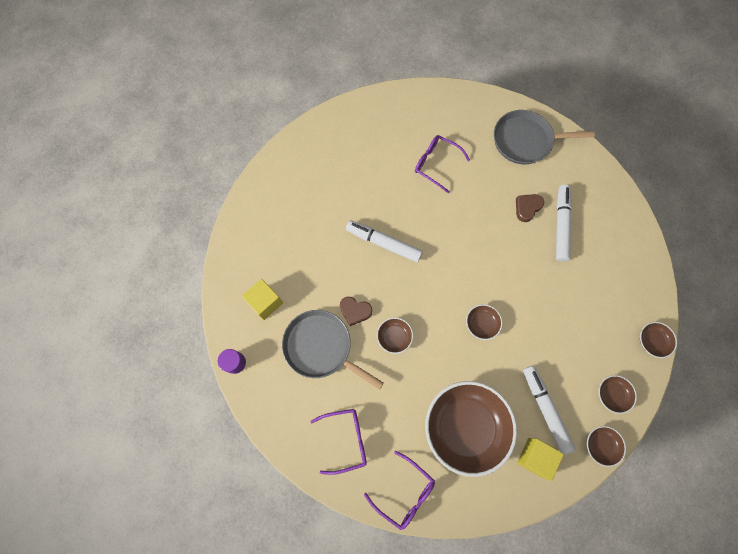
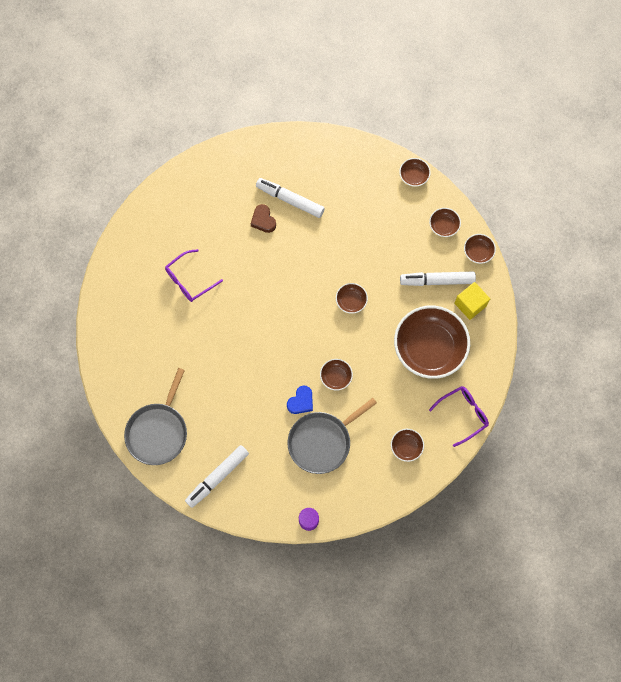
camera: 70 degrees left, 0 degrees up
yellow cube [242,279,283,320] -> none
purple glasses [310,409,367,475] -> brown bowl [391,429,424,462]
brown heart [340,297,372,326] -> blue heart [287,385,313,414]
white marker [346,220,423,262] -> white marker moved to [185,445,249,508]
grey pan [494,110,595,165] -> grey pan moved to [124,368,187,465]

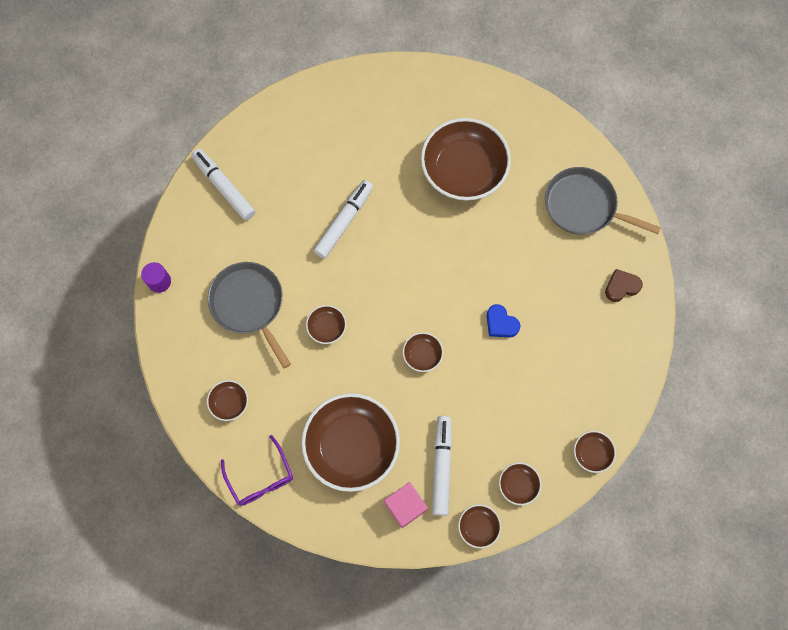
camera: 95 degrees right, 0 degrees up
grey pan [124,368,187,465] -> grey pan moved to [545,167,661,234]
purple glasses [165,249,223,302] -> brown bowl [421,118,511,201]
brown heart [251,204,276,233] -> brown heart moved to [605,269,643,302]
white marker [256,178,325,218] -> white marker moved to [313,180,373,259]
blue heart [287,385,313,414] -> blue heart moved to [487,304,521,337]
yellow cube [454,282,490,320] -> pink cube [384,482,428,528]

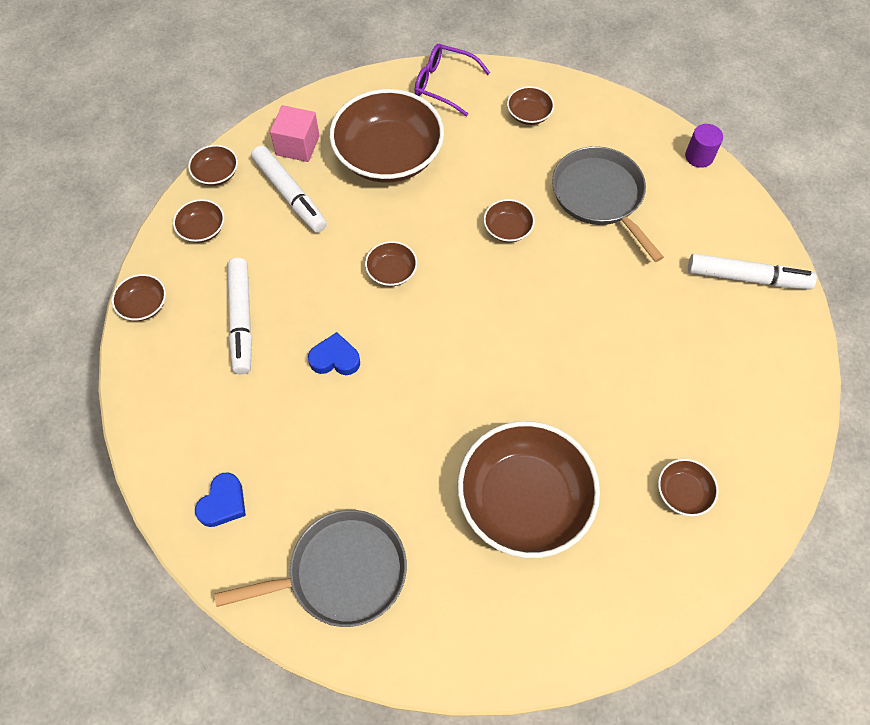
camera: 140 degrees right, 10 degrees down
grey pan [208,262,291,369] -> grey pan turned 135 degrees counterclockwise [552,146,664,262]
white marker [313,180,373,259] -> white marker moved to [227,258,252,374]
brown heart [605,269,643,302] -> blue heart [195,472,246,527]
none -> brown bowl [658,459,718,516]

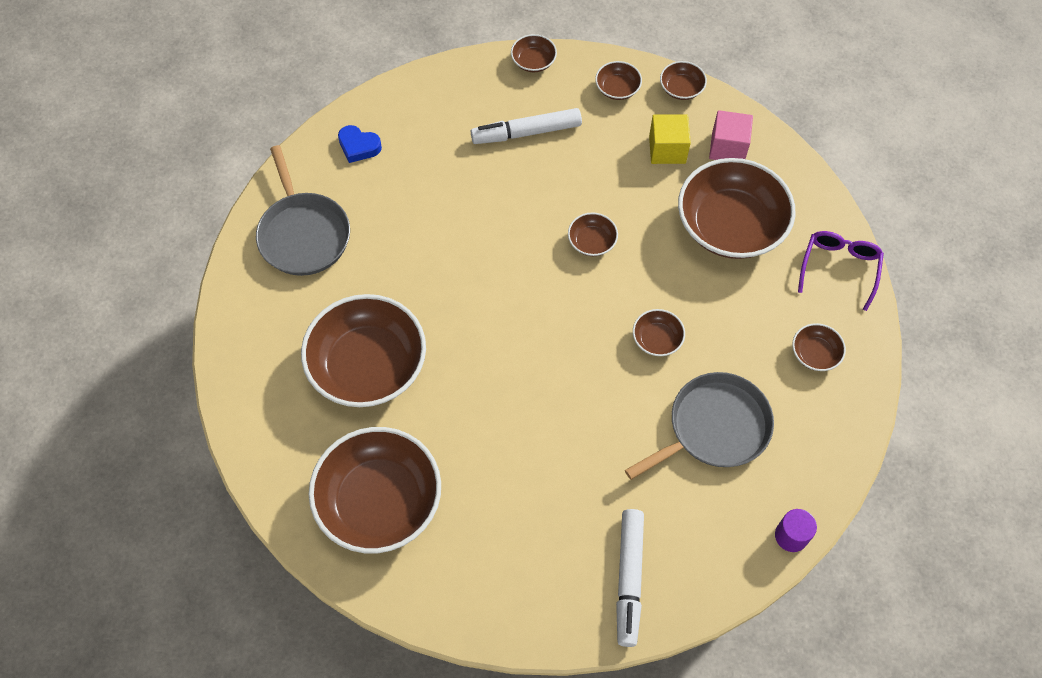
camera: 85 degrees right, 0 degrees up
white marker [251,146,327,233] -> yellow cube [649,114,691,164]
blue heart [308,332,360,375] -> none
brown bowl [658,459,718,516] -> brown bowl [309,427,441,553], size x2.30

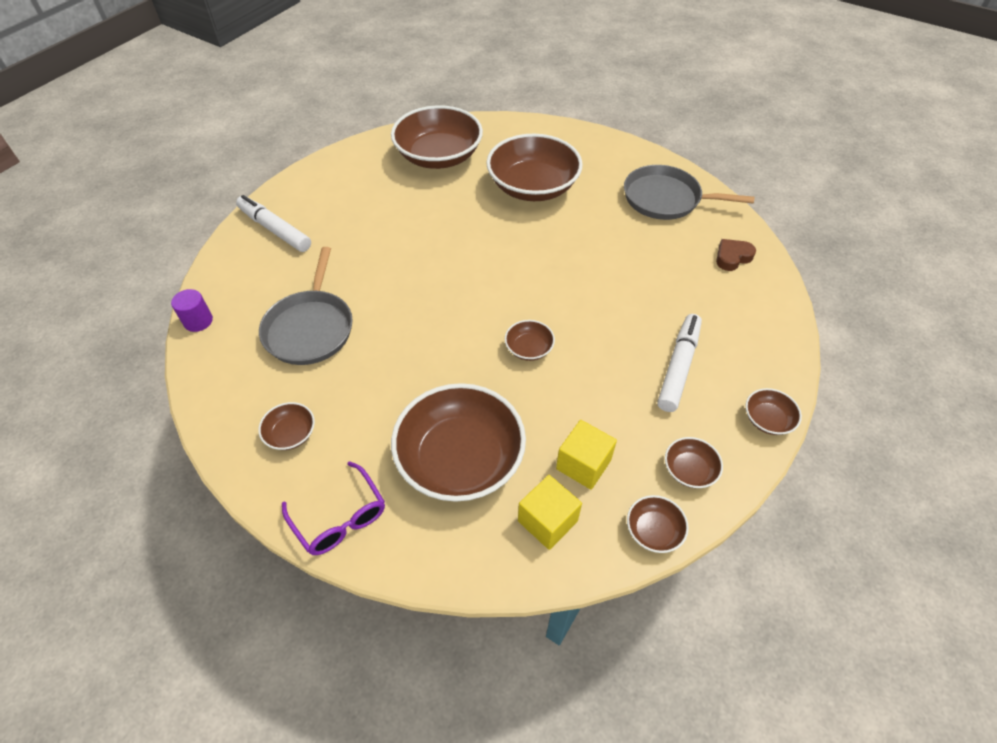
camera: 125 degrees right, 10 degrees down
blue heart [338,125,382,163] -> brown heart [716,239,756,271]
brown bowl [633,309,685,356] -> none
pink cube [709,110,753,160] -> yellow cube [518,475,582,550]

